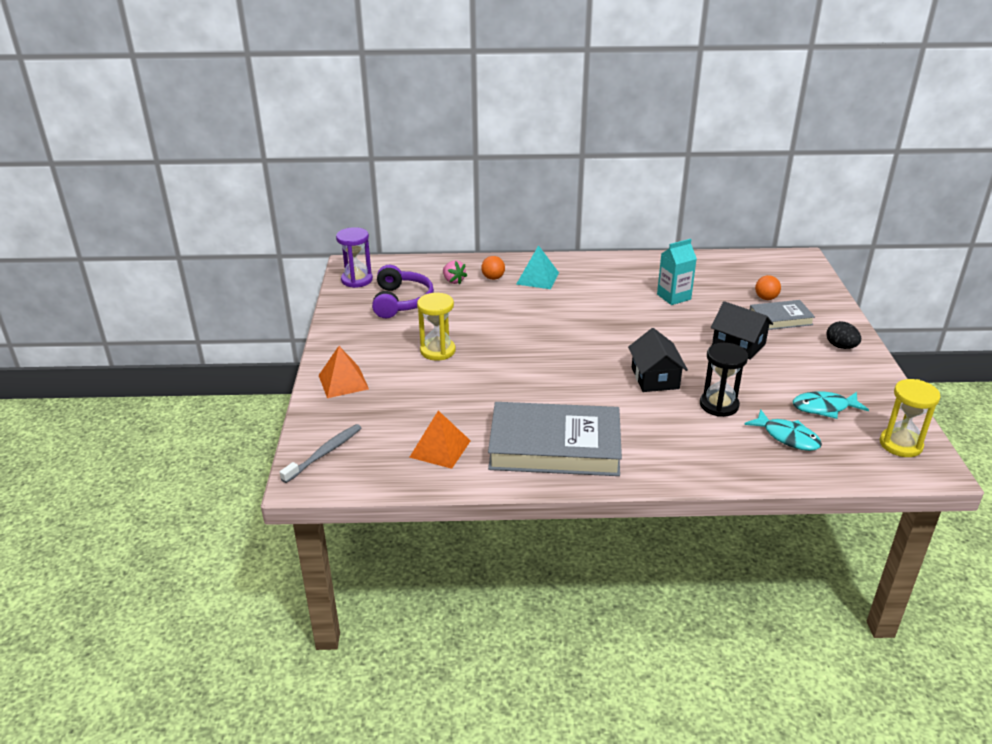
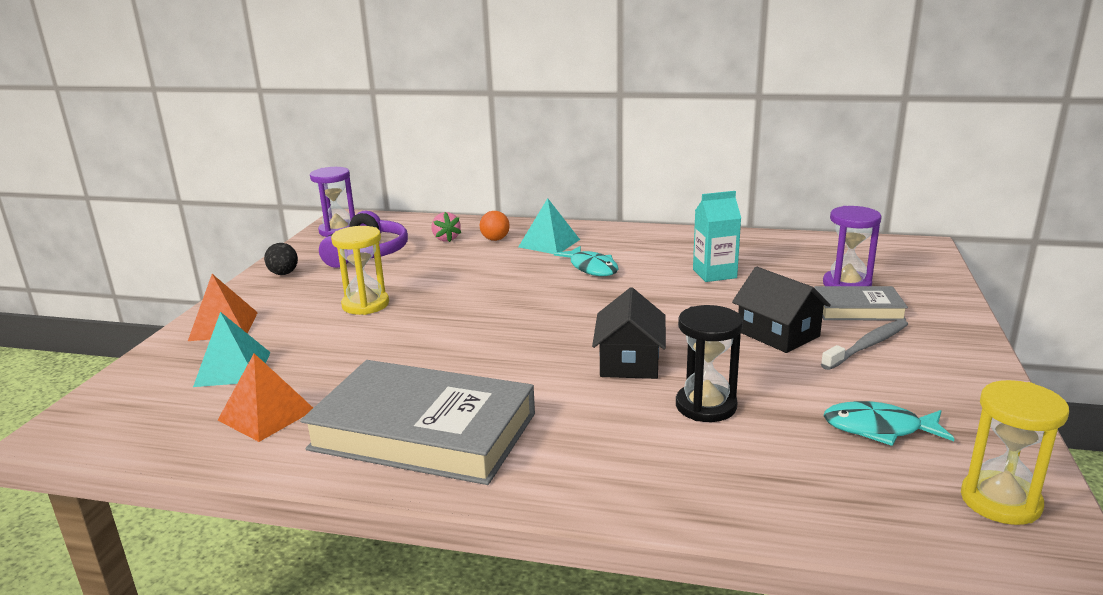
camera: 15 degrees right, 10 degrees down
grey toothbrush [280,424,361,483] -> grey toothbrush moved to [821,319,908,370]
turquoise fish [744,409,822,451] -> turquoise fish moved to [554,246,619,276]
orange ball [755,275,781,300] -> purple hourglass [823,206,882,286]
black egg [826,321,861,349] -> black egg moved to [264,243,298,275]
none -> turquoise pyramid [193,312,271,387]

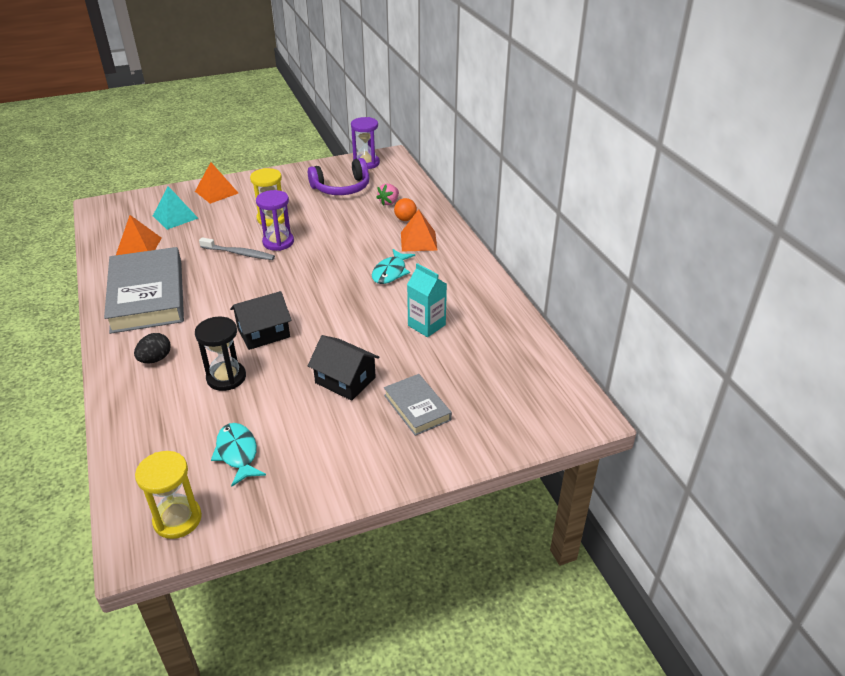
camera: 55 degrees right, 15 degrees up
black egg [264,243,298,275] -> black egg moved to [134,333,171,363]
turquoise pyramid [518,198,580,254] -> orange pyramid [401,209,438,252]
black house [732,267,831,353] -> black house turned 75 degrees counterclockwise [308,335,380,401]
grey toothbrush [821,319,908,370] -> grey toothbrush moved to [199,237,275,260]
purple hourglass [823,206,882,286] -> purple hourglass moved to [256,190,294,251]

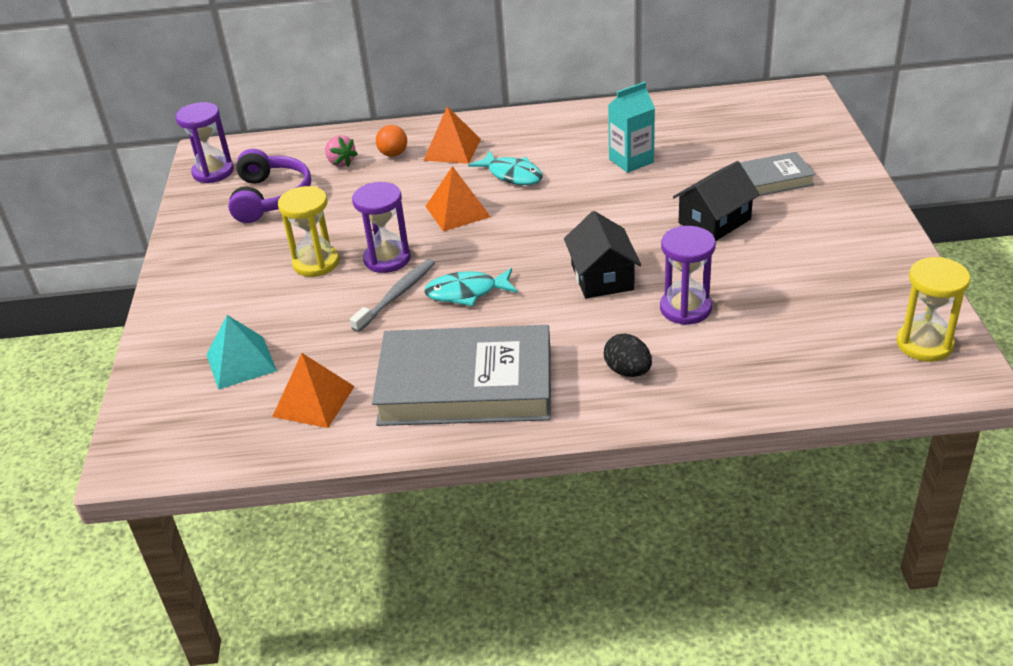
camera: 70 degrees left, 0 degrees up
orange pyramid [195,162,238,204] -> orange pyramid moved to [425,166,491,232]
black hourglass [195,317,246,391] -> purple hourglass [660,226,716,325]
turquoise fish [211,423,266,487] -> turquoise fish moved to [424,268,518,306]

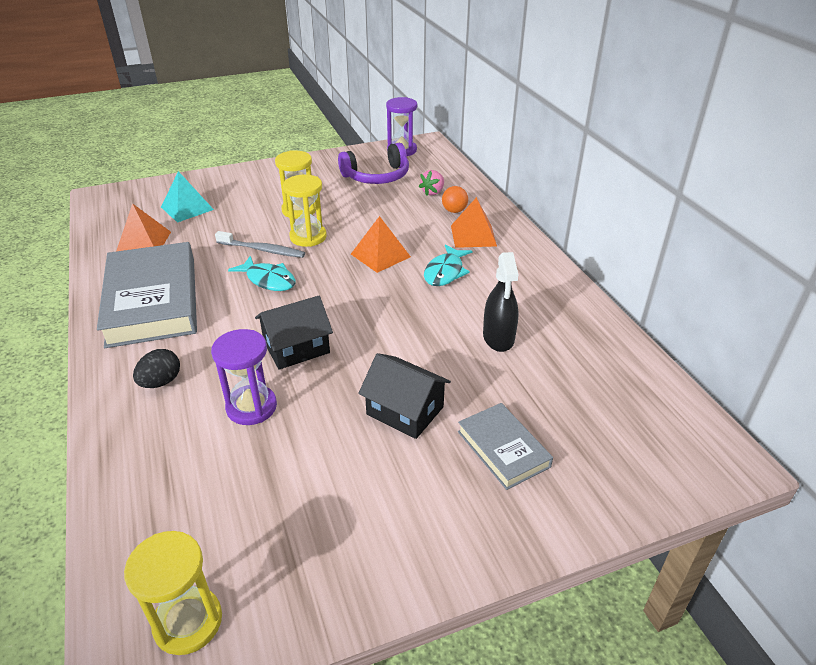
camera: 70 degrees right, 0 degrees up
purple hourglass [352,182,411,273] -> yellow hourglass [283,174,327,247]
turquoise fish [424,268,518,306] -> turquoise fish turned 150 degrees clockwise [228,256,296,291]
turquoise carton [608,82,655,173] -> black spray bottle [483,252,519,352]

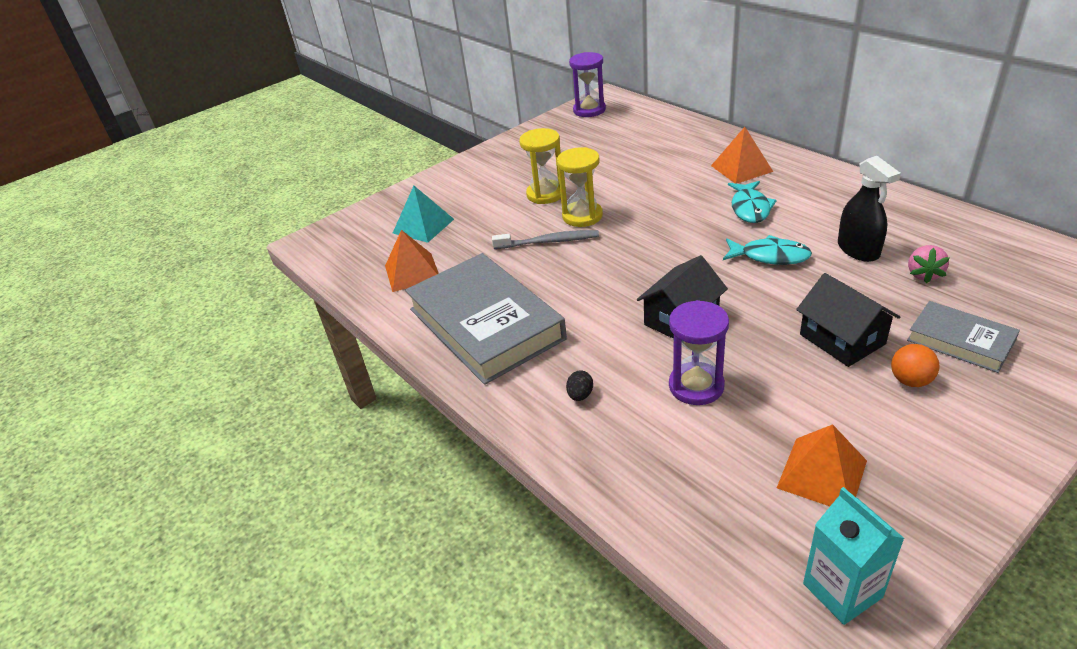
camera: 15 degrees left, 0 degrees up
yellow hourglass [124,531,222,655] -> turquoise carton [803,487,905,625]
black egg [133,349,180,388] -> black egg [566,370,593,401], size x0.66
turquoise fish [228,256,296,291] -> turquoise fish moved to [723,235,812,265]
purple headphones [338,143,409,184] -> none
orange pyramid [351,216,411,273] -> orange pyramid moved to [777,424,867,506]
black house [358,353,451,439] -> black house turned 45 degrees clockwise [796,273,900,367]
pink strawberry [419,170,444,196] -> pink strawberry moved to [908,245,950,283]
orange ball [442,186,468,213] -> orange ball moved to [891,344,940,387]

